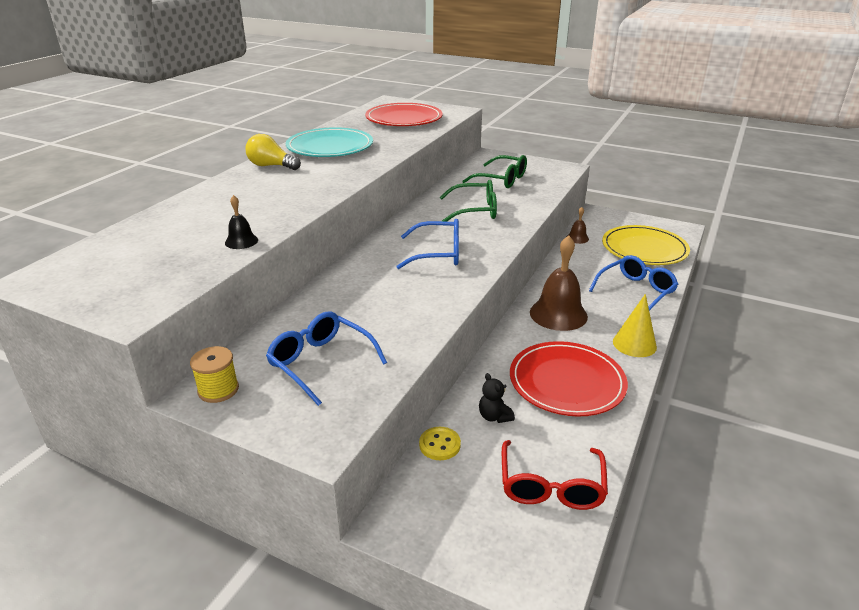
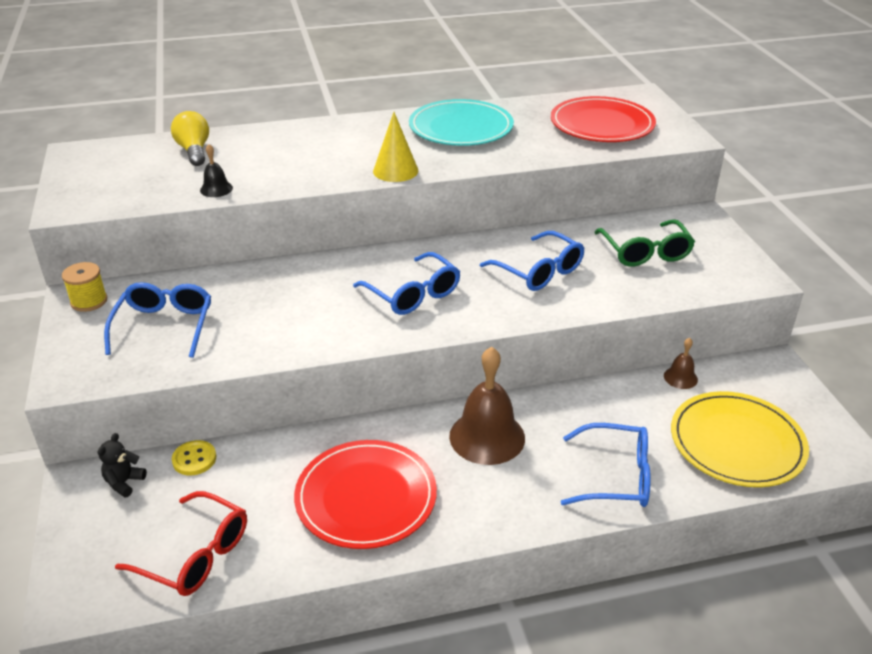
camera: 50 degrees right, 5 degrees up
yellow light bulb [245,134,301,170] -> yellow light bulb moved to [171,111,209,166]
green glasses [439,180,497,222] -> blue glasses [480,231,584,291]
black teddy bear [479,373,515,423] -> black teddy bear moved to [98,433,147,498]
red glasses [502,440,608,510] -> red glasses turned 120 degrees counterclockwise [115,491,247,596]
yellow cone [613,294,657,357] -> yellow cone moved to [373,112,418,182]

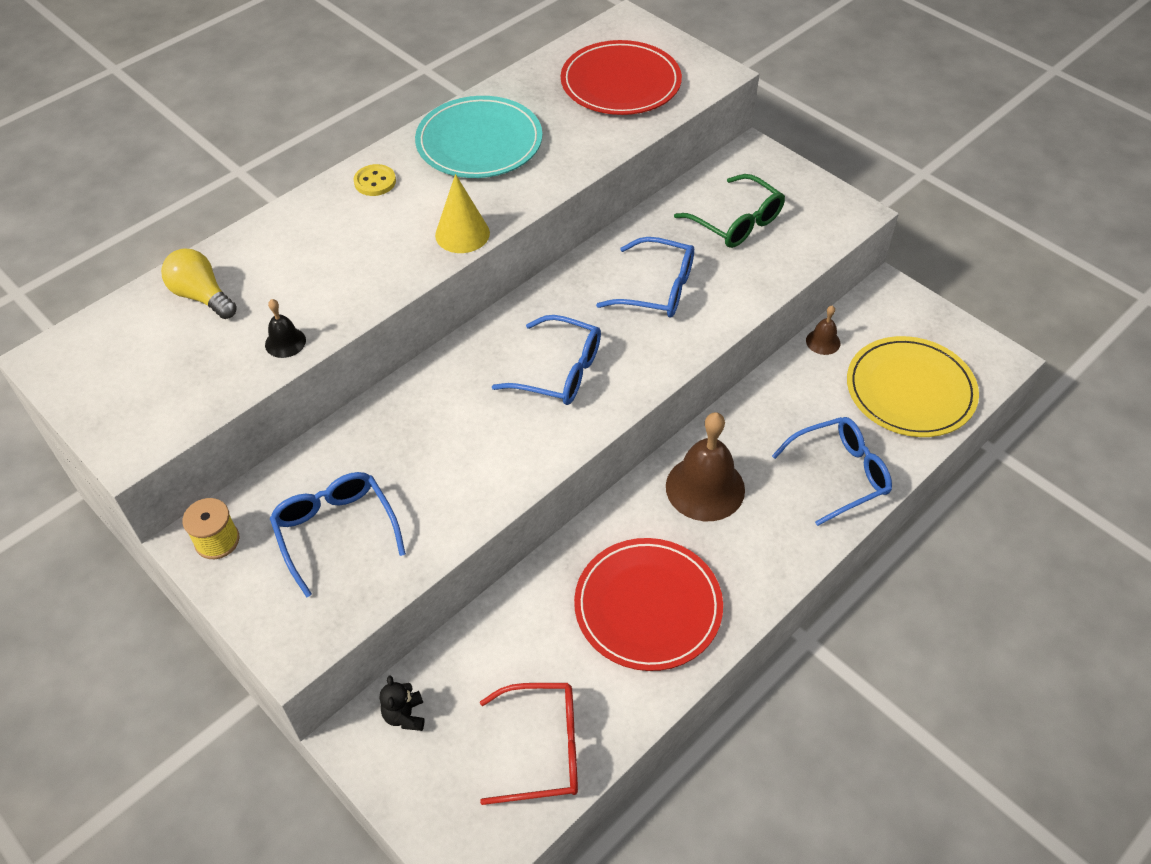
camera: 30 degrees left, 15 degrees up
yellow button [172,440,216,476] -> yellow button moved to [354,164,396,196]

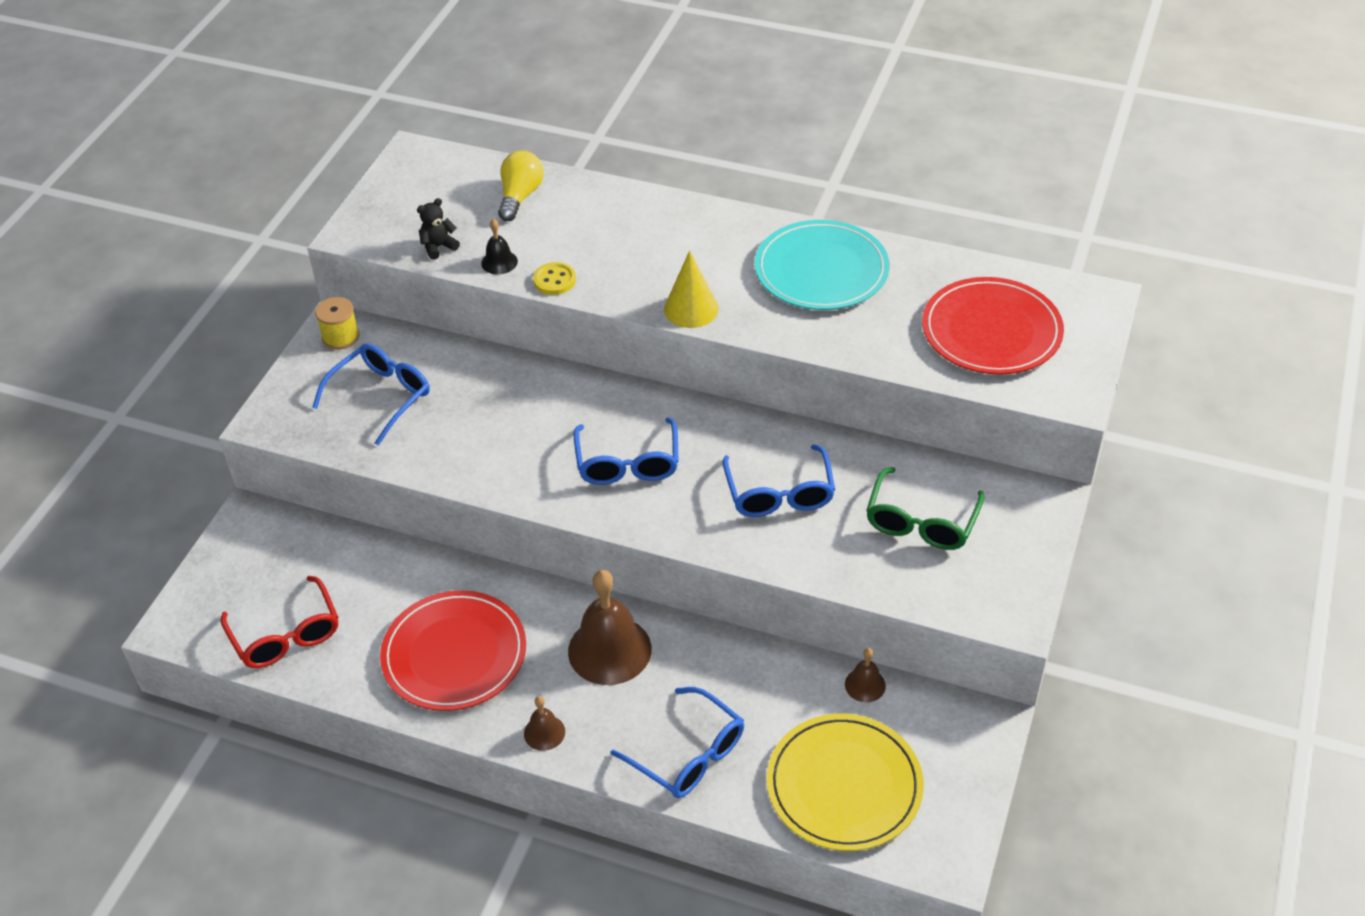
camera: 65 degrees right, 5 degrees down
yellow button [354,164,396,196] -> yellow button moved to [533,262,576,295]
black teddy bear [380,675,425,731] -> black teddy bear moved to [417,198,460,260]
none -> brown bell [524,696,565,751]

